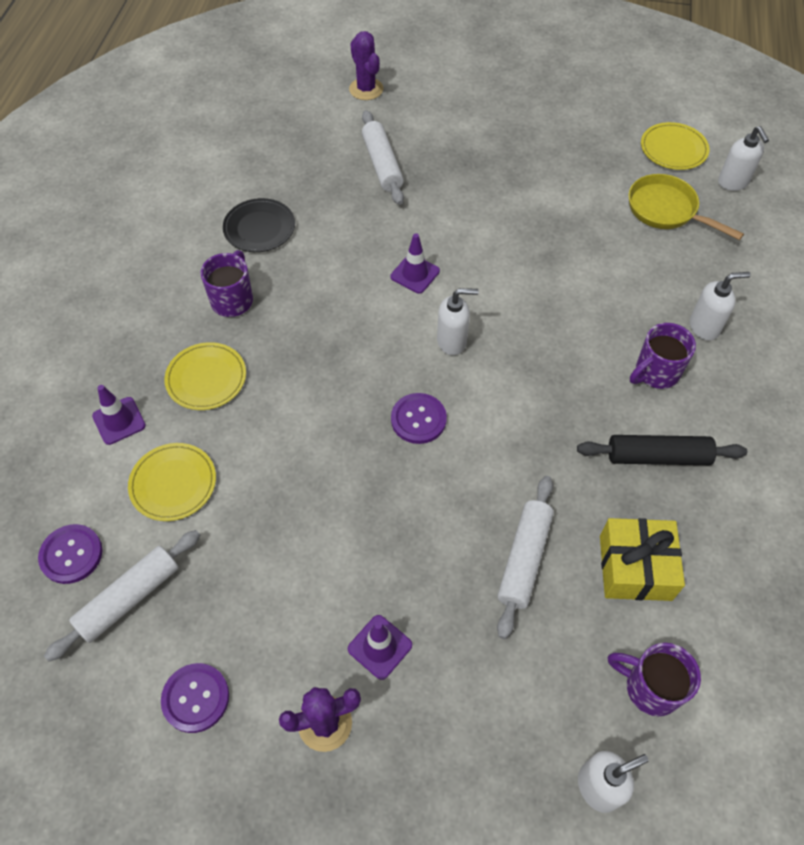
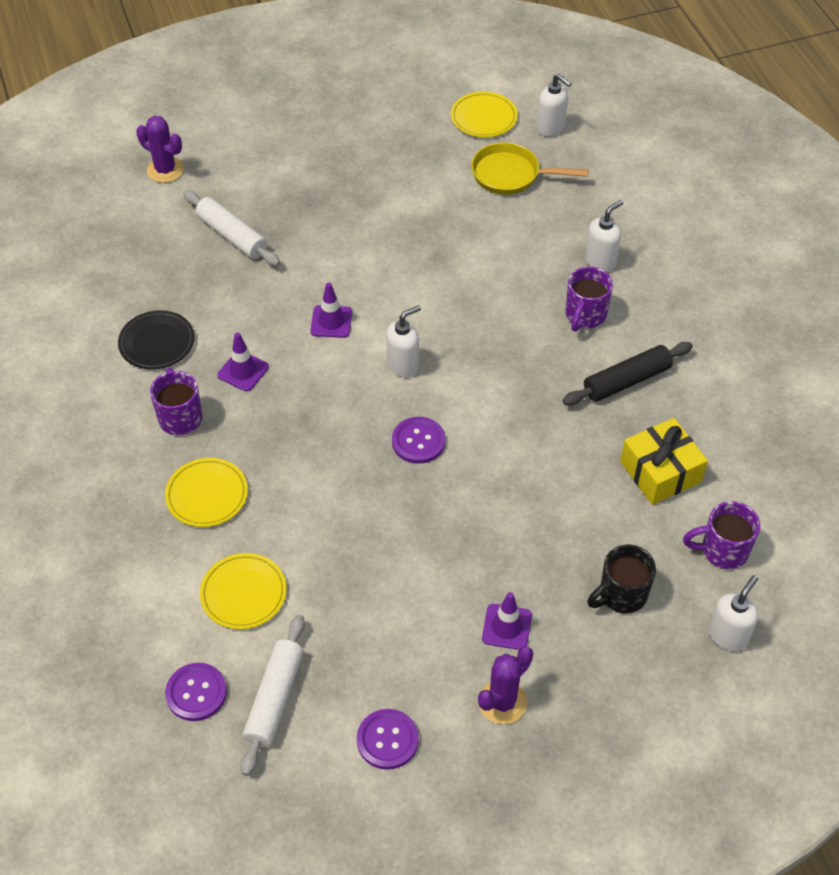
camera: 30 degrees left, 5 degrees down
purple traffic cone [92,385,146,445] -> purple traffic cone moved to [217,332,269,391]
white rolling pin [497,476,554,639] -> none
none -> black mug [587,545,656,614]

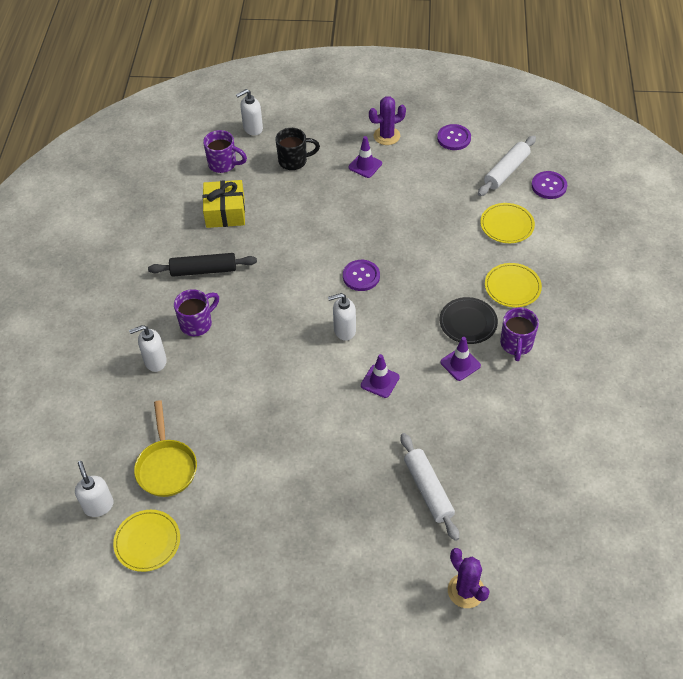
camera: 155 degrees left, 0 degrees up
black plate [118,310,195,370] -> black plate moved to [440,297,498,344]
yellow pan [471,142,589,195] -> yellow pan turned 45 degrees clockwise [134,400,197,497]

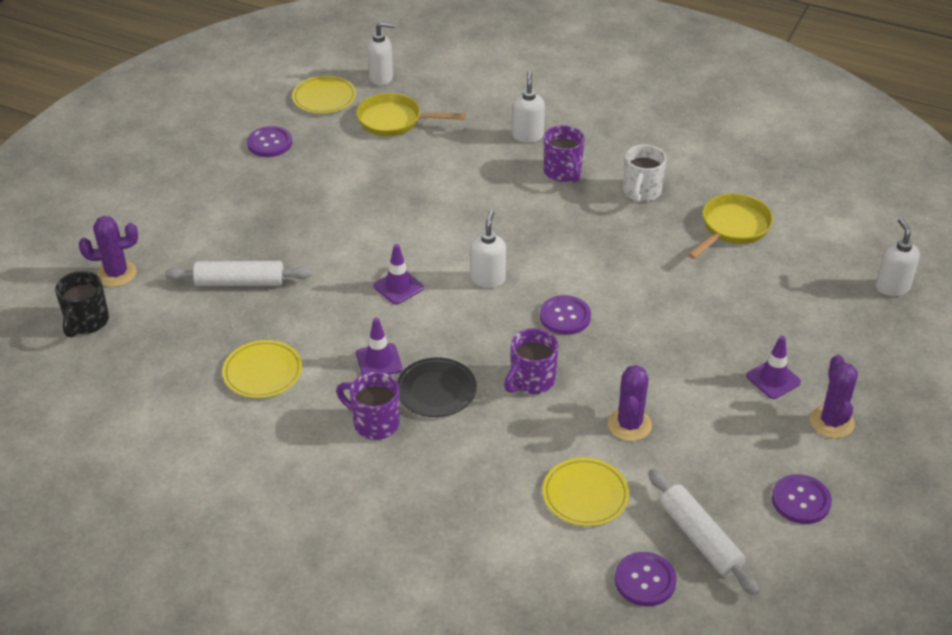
camera: 110 degrees right, 10 degrees down
black rolling pin [148,253,257,277] -> white mug [623,144,667,203]
purple mug [203,130,247,173] -> purple mug moved to [504,328,559,394]
yellow gift [203,180,245,228] -> yellow pan [688,194,773,259]
black mug [276,128,320,170] -> black mug moved to [55,271,109,338]
yellow plate [485,263,542,307] -> yellow plate moved to [222,340,302,398]
none -> purple button [247,126,292,157]
none -> purple cactus [608,365,652,441]

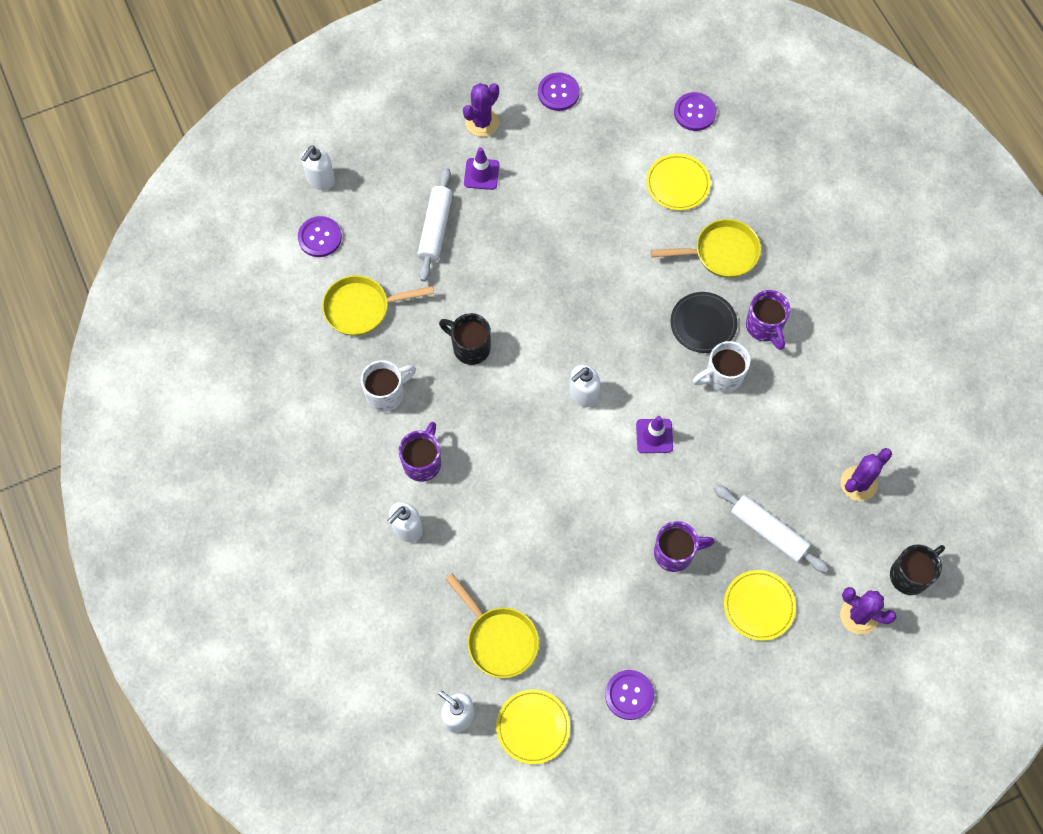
camera: 140 degrees left, 25 degrees up
yellow plate [222,340,302,398] -> yellow plate moved to [724,570,796,641]
purple traffic cone [356,318,402,375] -> white mug [693,341,751,393]
purple mug [504,328,559,394] -> purple mug moved to [654,521,715,572]
purple button [540,295,591,335] -> purple button moved to [298,216,342,257]
purple cactus [608,365,652,441] -> purple cactus moved to [840,448,892,501]
white rolling pin [648,469,759,595] -> white rolling pin moved to [418,168,453,282]
none -> black mug [439,313,491,365]
none -> yellow pan [651,219,761,278]

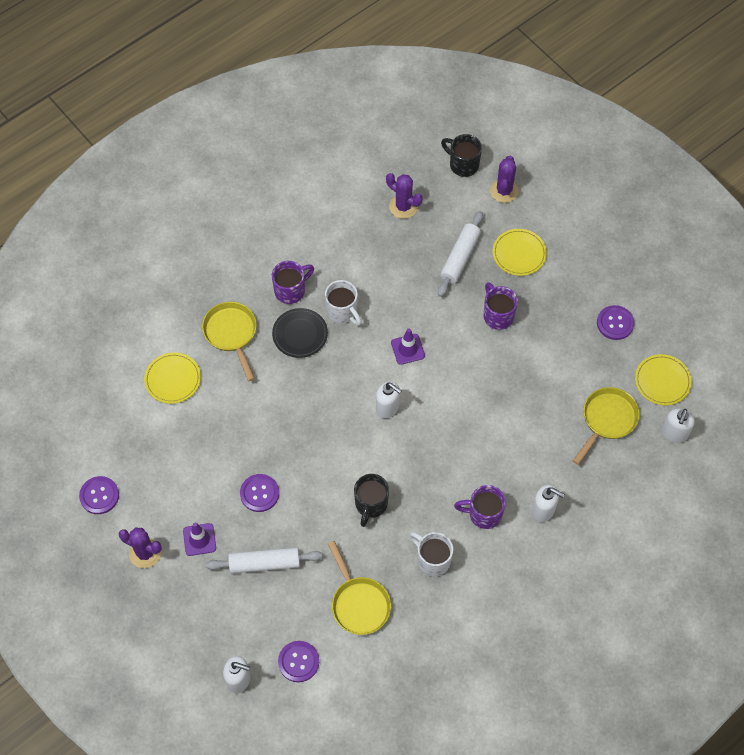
camera: 105 degrees left, 5 degrees down
purple button [674,92,716,131] -> purple button moved to [240,474,279,512]

